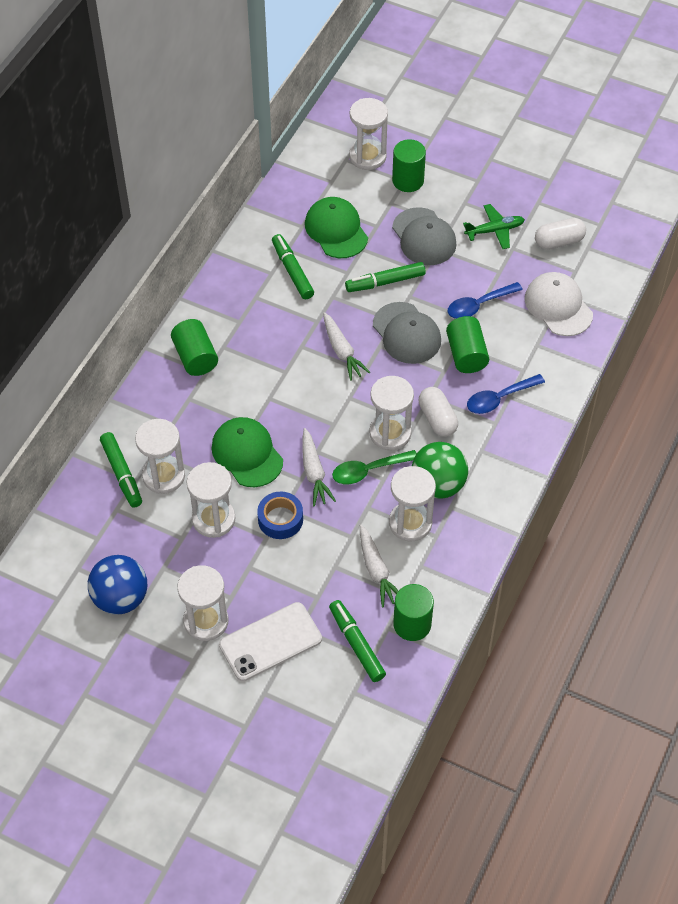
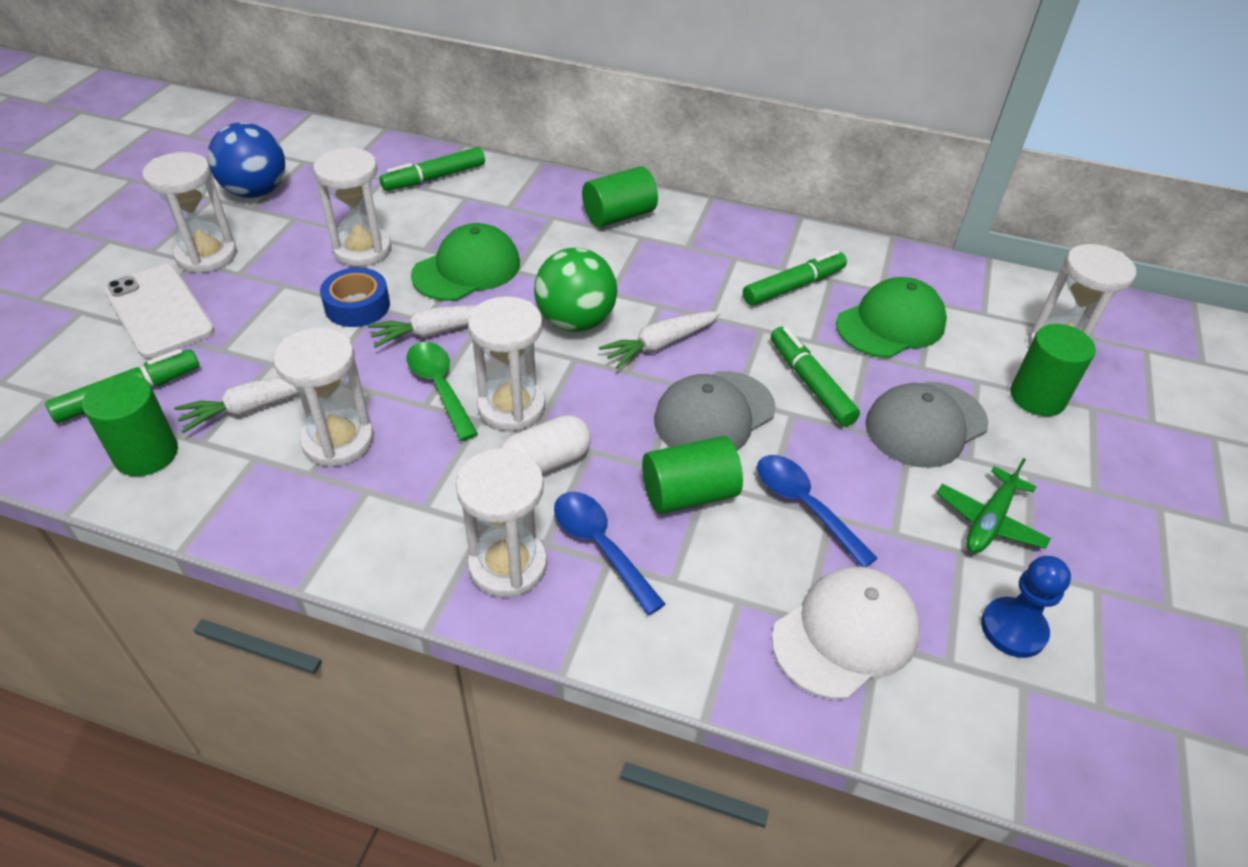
camera: 80 degrees right, 10 degrees down
white hourglass [135,419,185,494] -> white hourglass moved to [456,448,547,598]
green ball [412,442,468,499] -> green ball moved to [534,248,617,332]
green plane [463,204,525,249] -> green plane turned 60 degrees clockwise [937,458,1051,553]
white capsule [535,218,586,250] -> blue pawn [981,556,1071,658]

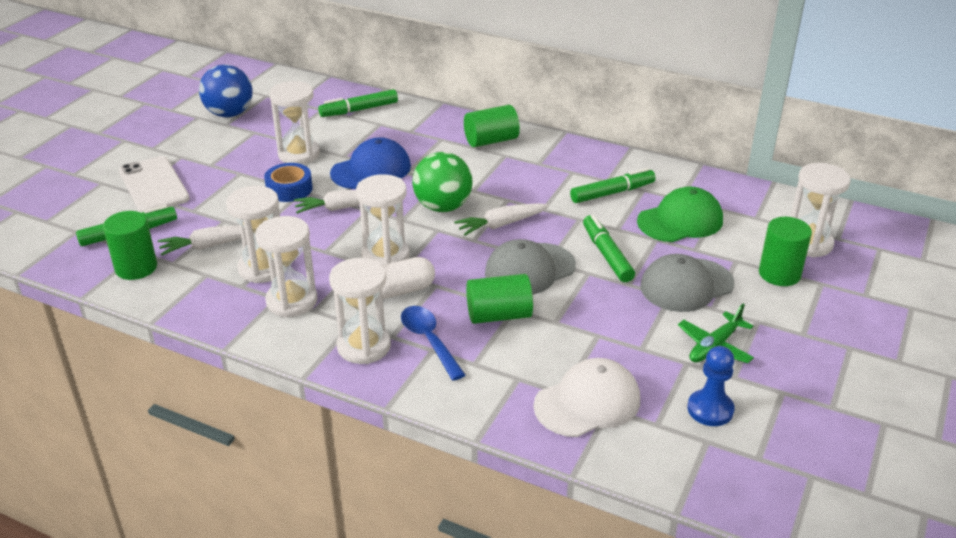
camera: 10 degrees right, 10 degrees down
white hourglass [142,152,237,274] -> white hourglass moved to [255,216,317,317]
green spoon [407,342,478,441] -> none
green cap [411,223,520,301] -> blue cap [330,137,411,189]
blue spoon [757,455,878,567] -> none

